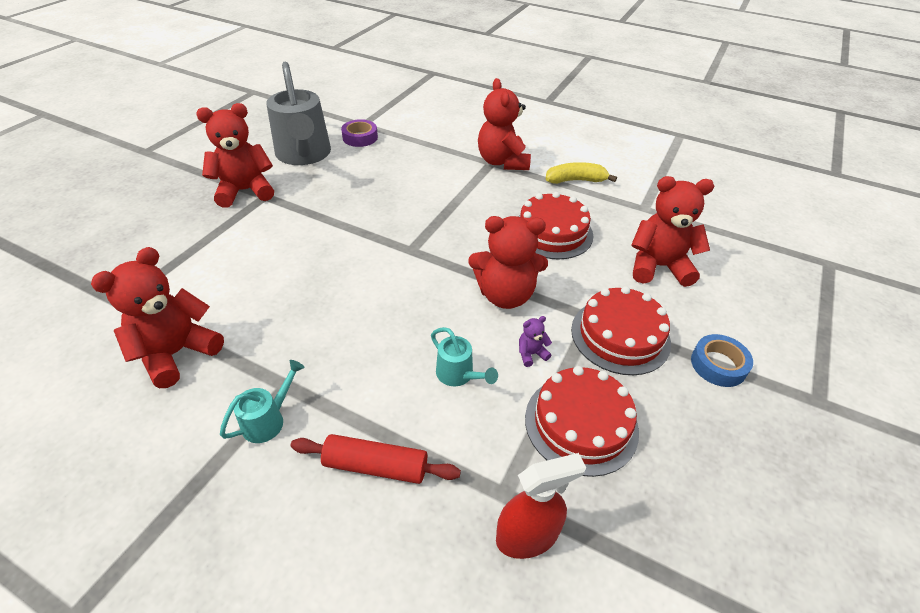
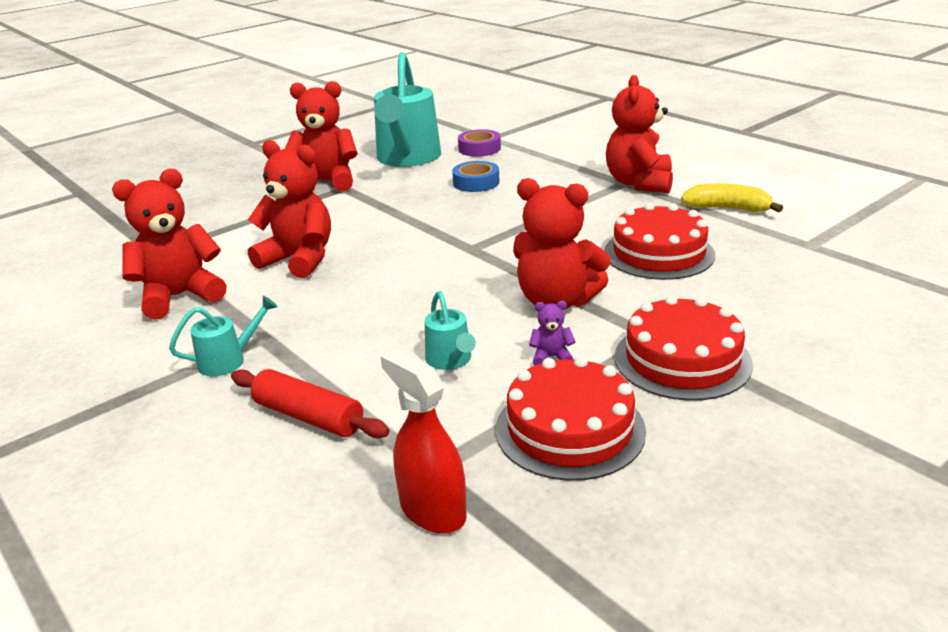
camera: 25 degrees right, 15 degrees down
grey watering can [266,62,331,165] -> turquoise watering can [374,52,441,167]
red spray bottle [496,453,586,559] -> red spray bottle turned 135 degrees counterclockwise [380,349,467,533]
red teddy bear [631,176,714,287] -> red teddy bear moved to [248,140,331,278]
blue tape [691,334,753,387] -> blue tape moved to [452,161,500,192]

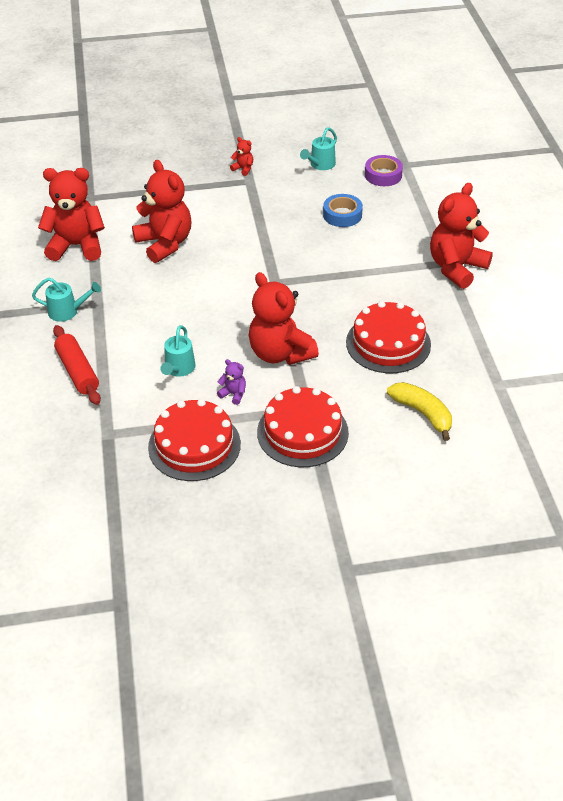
camera: 30 degrees right, 15 degrees up
red teddy bear [285,81,358,192] -> red teddy bear [230,137,253,176], size x0.41
turquoise watering can [374,52,441,167] -> turquoise watering can [300,127,337,170], size x0.45
red spray bottle [380,349,467,533] -> none
yellow banana [681,184,783,212] -> yellow banana moved to [387,382,452,441]

